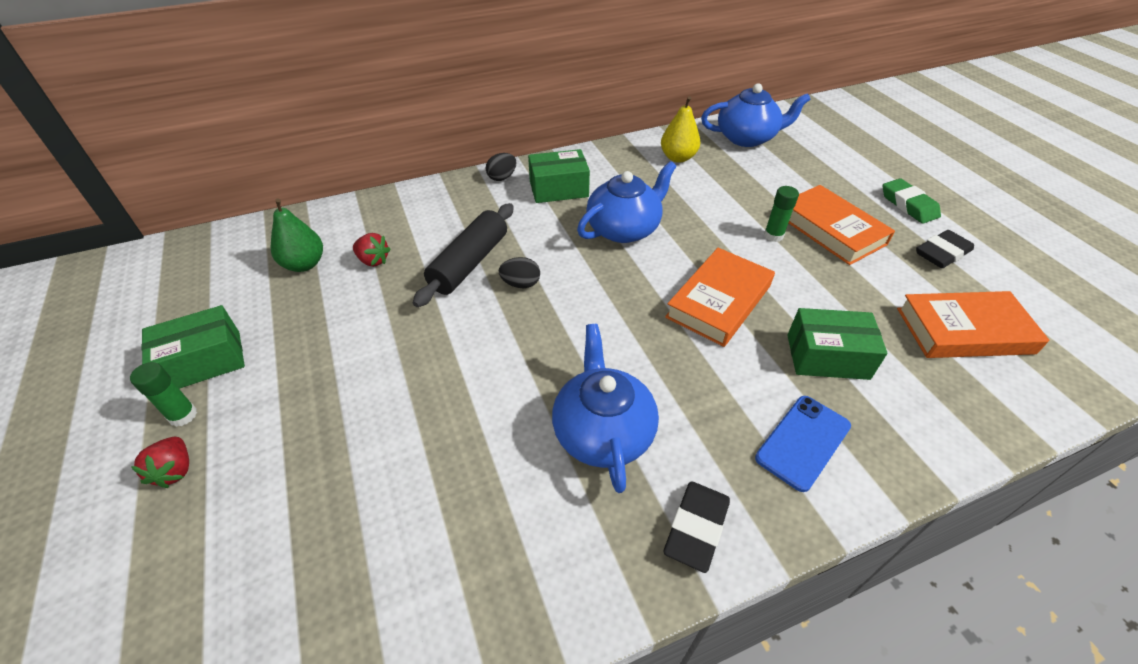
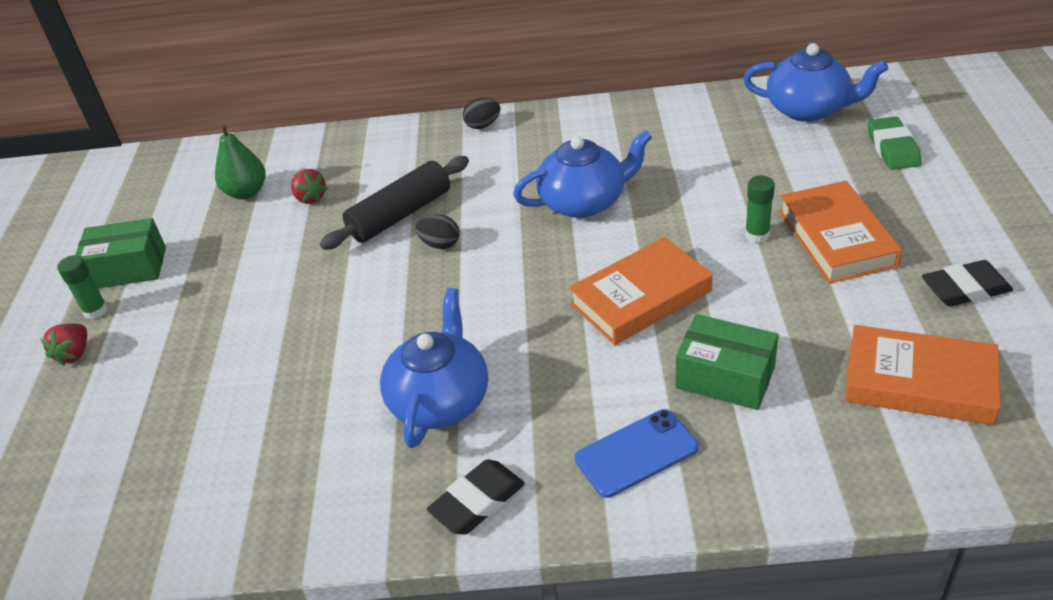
camera: 25 degrees right, 5 degrees down
green box [528,149,590,203] -> none
yellow pear [661,96,700,163] -> none
green eraser [883,178,941,224] -> green eraser moved to [868,116,921,170]

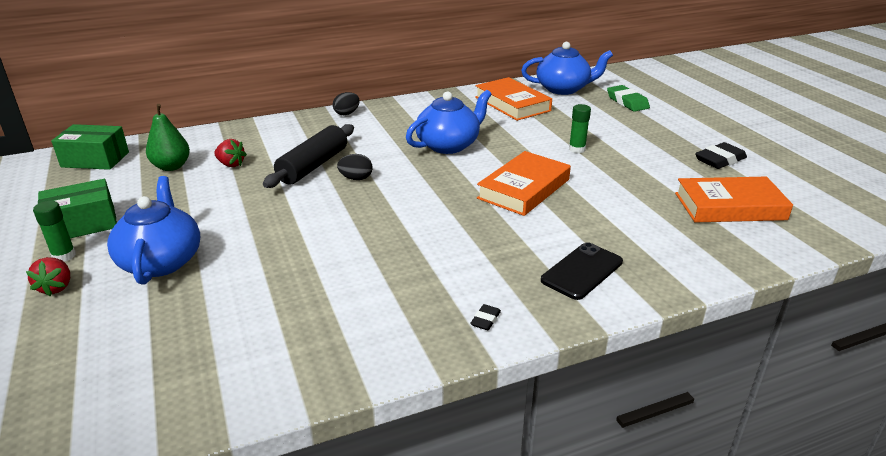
camera: 25 degrees left, 10 degrees down
blue teapot [380,288,488,448] -> blue teapot moved to [107,176,200,285]
black eraser [427,460,525,535] -> black eraser [470,304,501,330], size x0.51
blue phone [575,409,699,498] -> black phone [541,242,623,300]
green box [676,314,778,410] -> green box moved to [51,124,129,170]
orange book [779,181,902,284] -> orange book moved to [475,77,552,121]

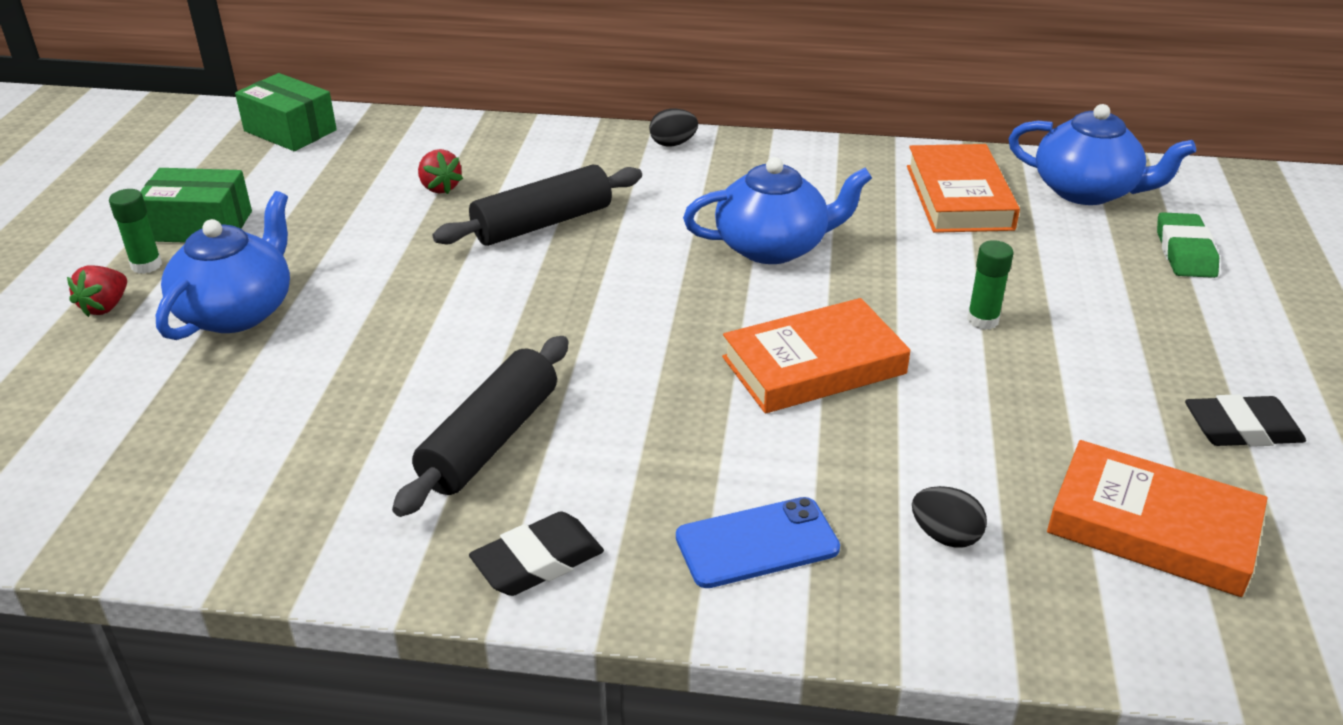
camera: 30 degrees right, 5 degrees up
green pear [146,104,190,171] -> none
black egg [337,154,373,180] -> black egg moved to [912,486,987,548]
black eraser [470,304,501,330] -> black eraser [469,511,604,596], size x1.97
black phone [541,242,623,300] -> blue phone [676,497,840,588]
none -> black rolling pin [392,336,569,517]

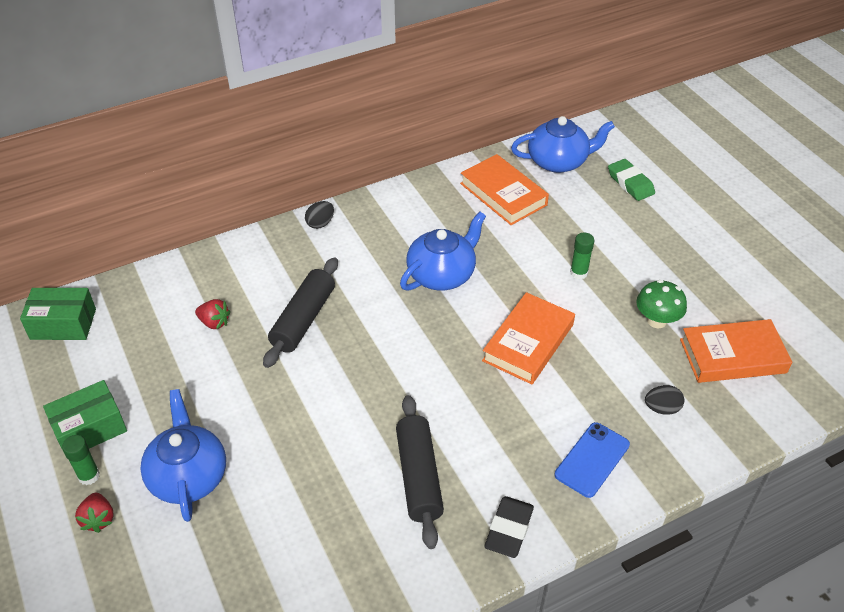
camera: 35 degrees left, 10 degrees up
black eraser [1185,394,1306,447] -> none
none -> green mushroom [636,280,687,328]

